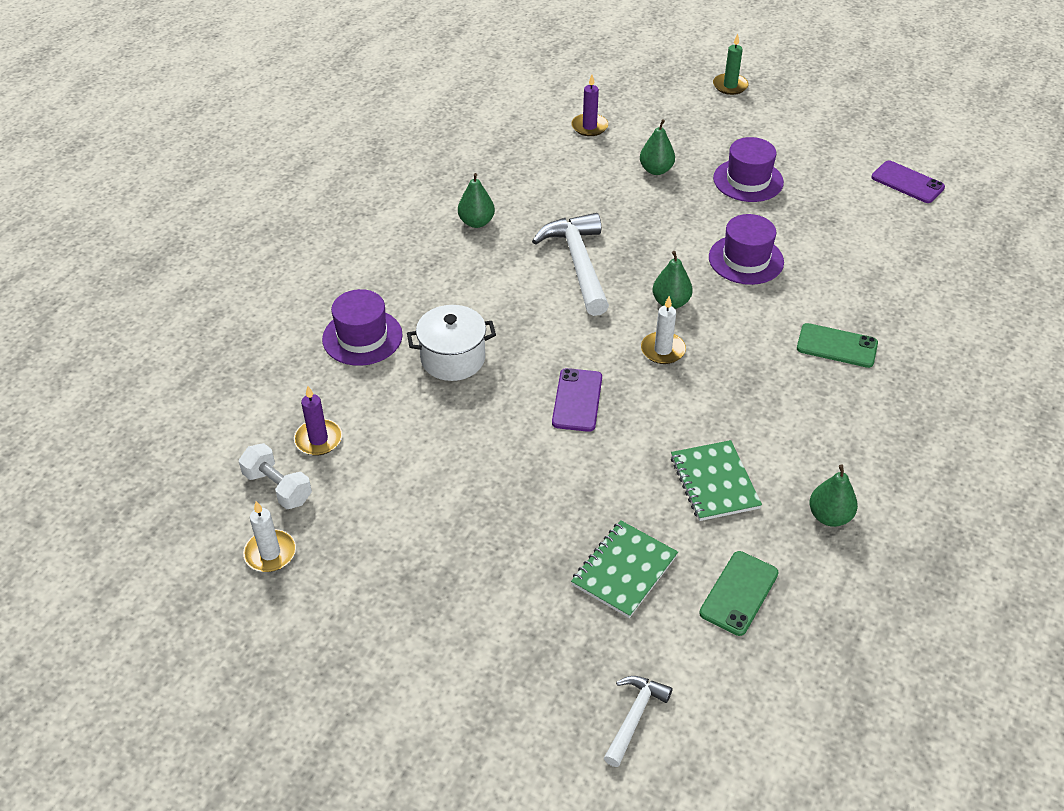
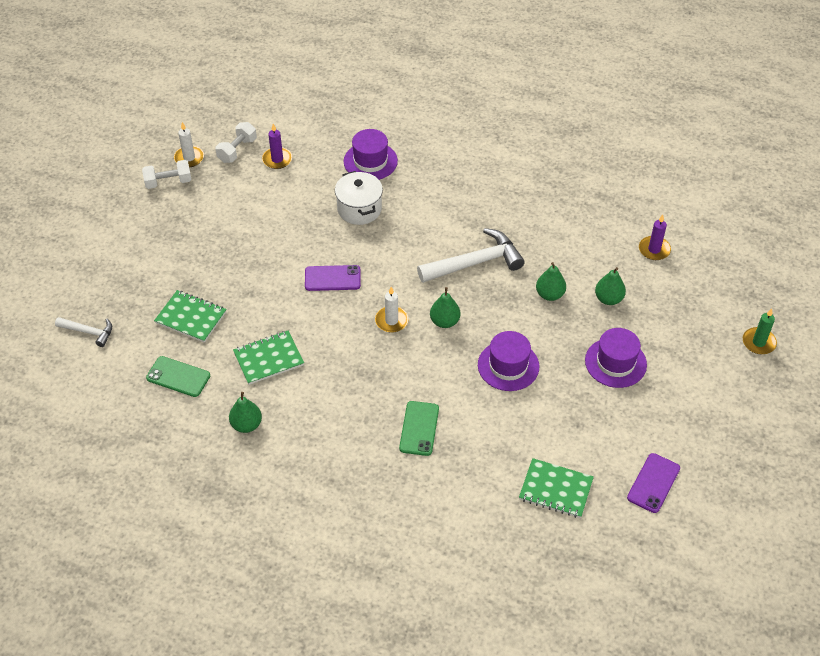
camera: 80 degrees right, 5 degrees up
green pear [458,173,495,228] -> green pear moved to [536,262,566,301]
none -> white dumbbell [142,160,192,189]
none -> green notebook [519,458,594,518]

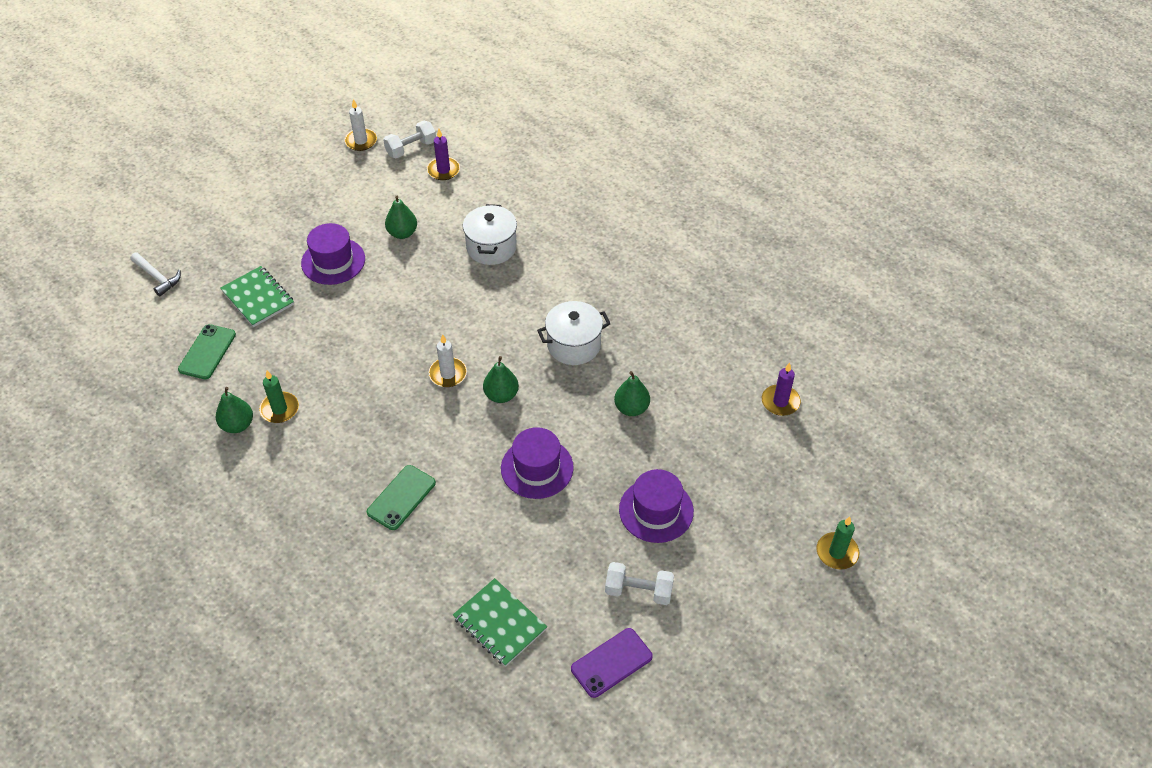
camera: 25 degrees right, 0 degrees up
white dumbbell [142,160,192,189] -> white dumbbell moved to [605,562,674,605]
green phone [146,356,210,397] -> green phone turned 60 degrees clockwise [178,324,236,379]
green notebook [233,330,304,385] -> none
purple phone [305,265,361,291] -> none
purple hat [344,129,398,180] -> purple hat moved to [301,223,365,285]
white hammer [417,228,525,283] -> white pot [537,301,611,365]
green pear [595,267,626,305] -> green pear moved to [385,196,417,239]
none -> green candle [259,371,299,423]

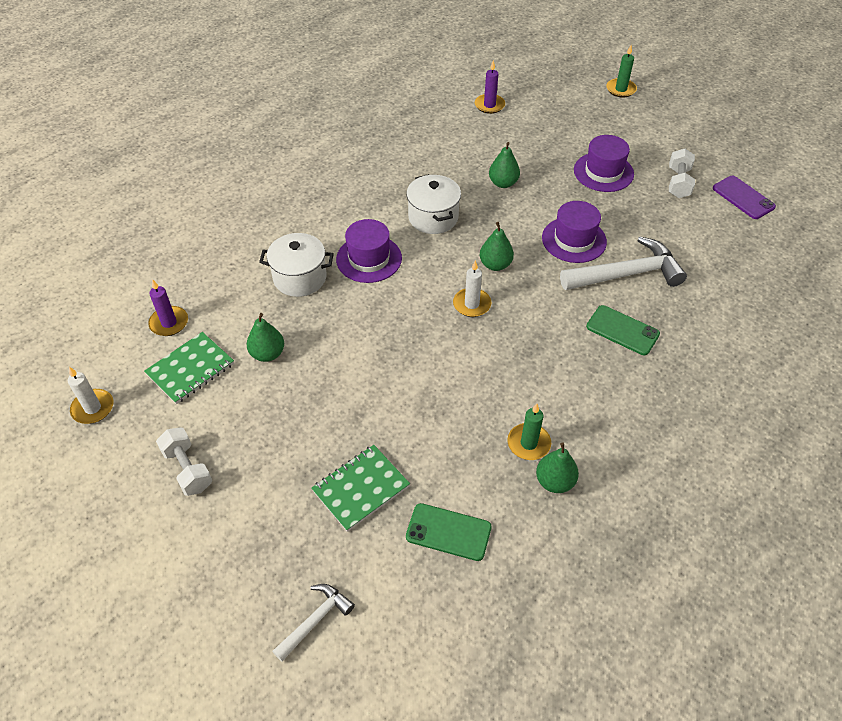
camera: 90 degrees left, 0 degrees up
purple hat [301,223,365,285] -> purple hat moved to [336,219,402,283]
white dumbbell [383,121,436,158] -> white dumbbell moved to [156,427,212,496]
green notebook [453,578,547,667] -> green notebook moved to [144,332,234,404]
none -> white hammer [560,236,687,290]

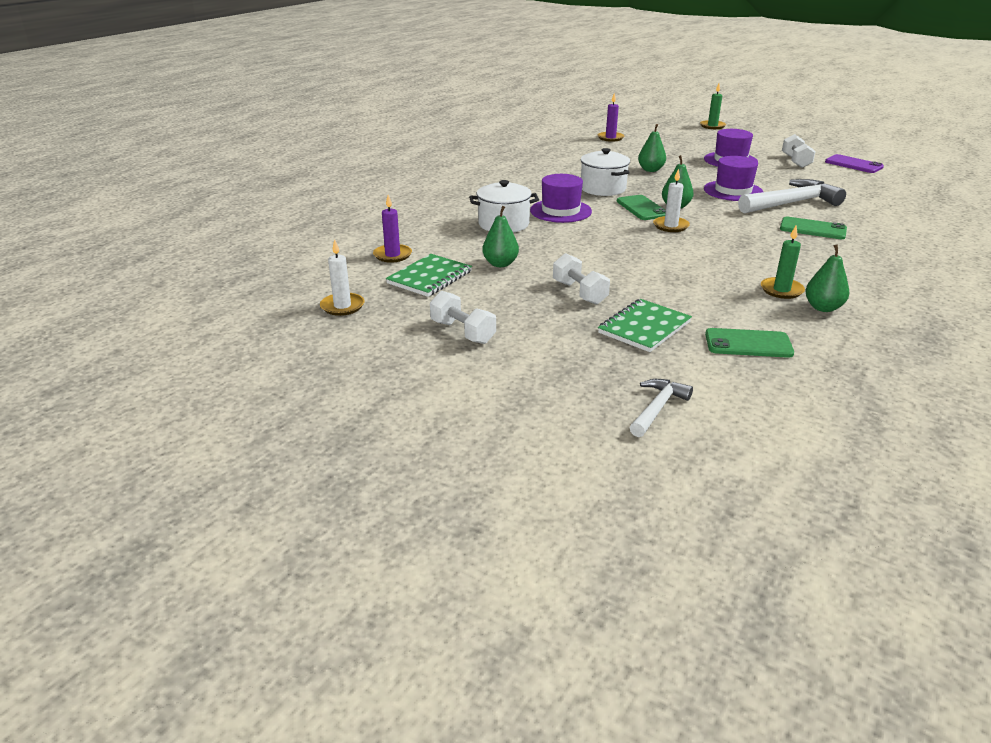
camera: 10 degrees left, 20 degrees down
none -> white dumbbell [553,253,610,305]
none -> green phone [617,195,666,220]

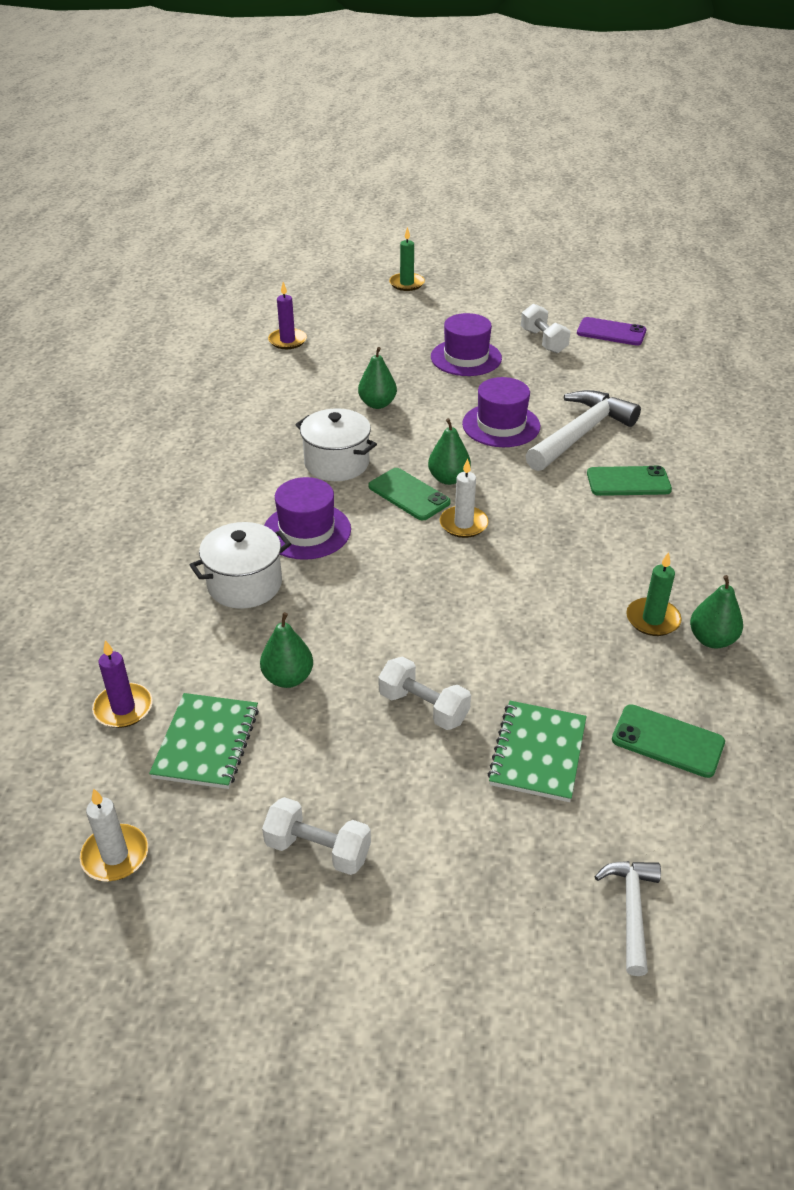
camera: 25 degrees left, 10 degrees up
green phone [705,328,794,358] -> green phone turned 45 degrees clockwise [612,704,725,778]

